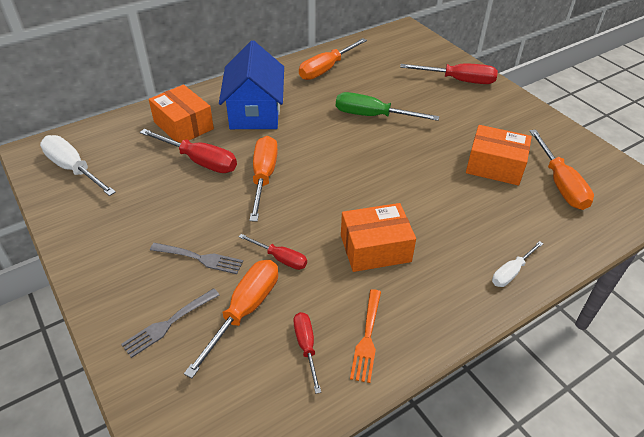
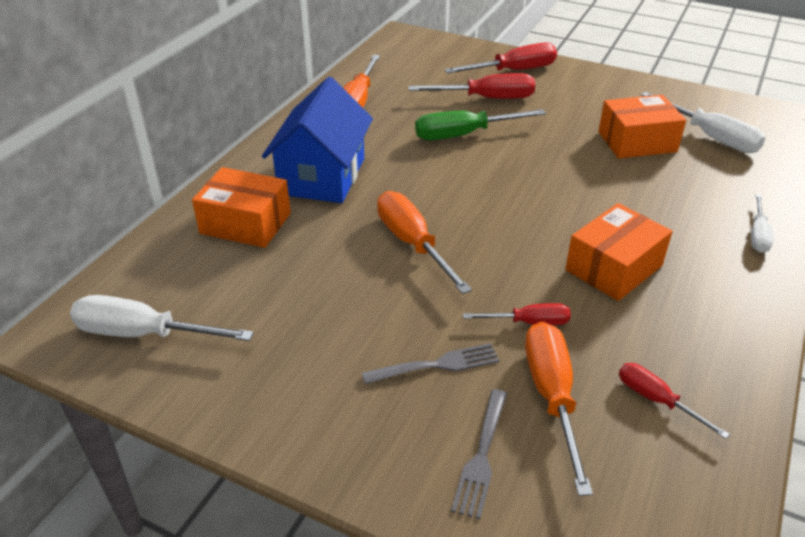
camera: 30 degrees left, 5 degrees down
red screwdriver [140,129,237,173] -> red screwdriver moved to [408,73,535,99]
blue house [219,40,284,129] -> blue house turned 45 degrees clockwise [262,77,373,203]
orange fork [350,289,381,383] -> none
orange screwdriver [530,130,594,210] -> white screwdriver [641,92,765,153]

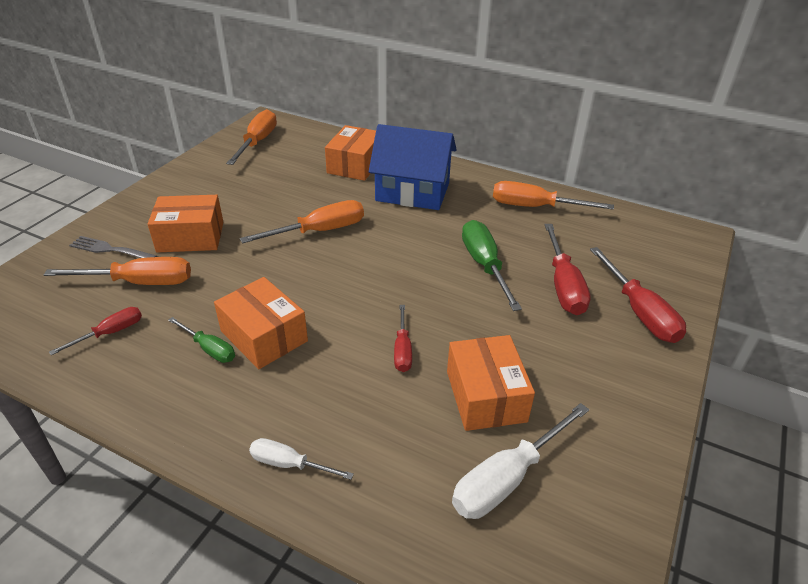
camera: 90 degrees right, 0 degrees up
white screwdriver [70,295,254,341] -> orange screwdriver [226,109,277,165]
grey fork [362,343,500,384] -> orange box [148,195,223,252]
red screwdriver [463,303,571,325] -> red screwdriver moved to [394,305,412,372]
none -> green screwdriver [168,317,235,363]

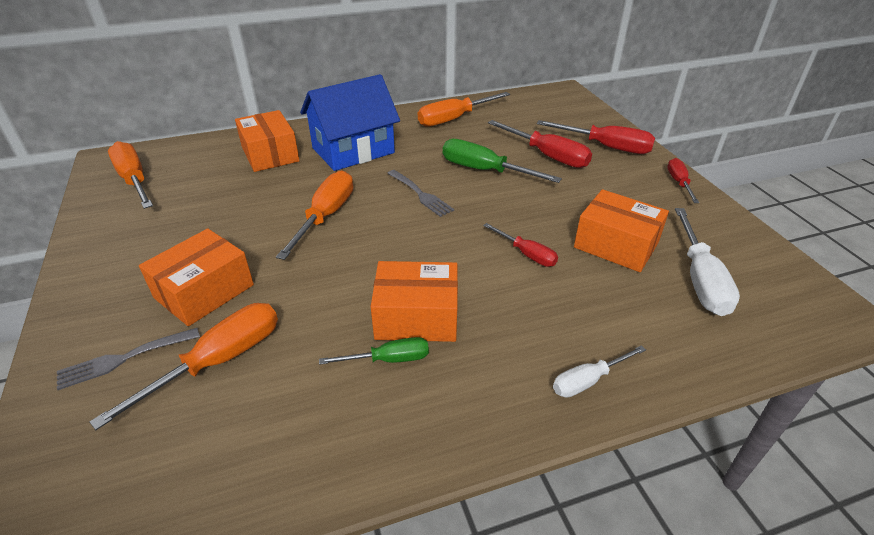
camera: 45 degrees left, 0 degrees up
red screwdriver [49,307,142,355] -> red screwdriver moved to [667,158,699,203]
none -> grey fork [387,170,454,217]

